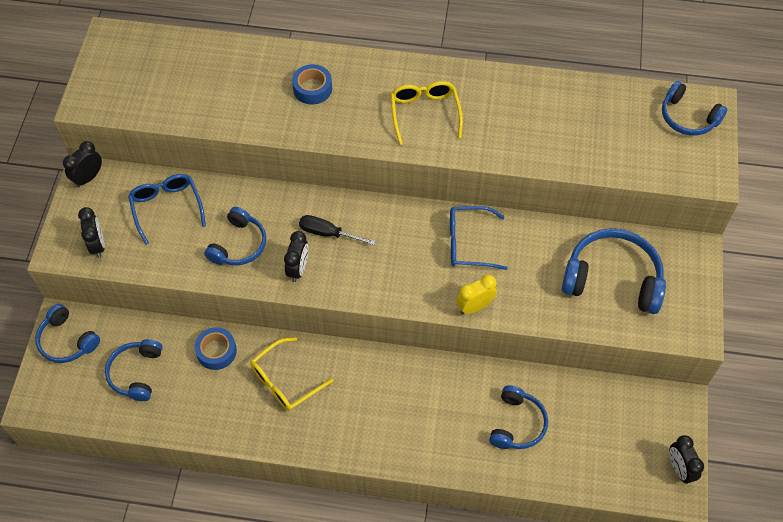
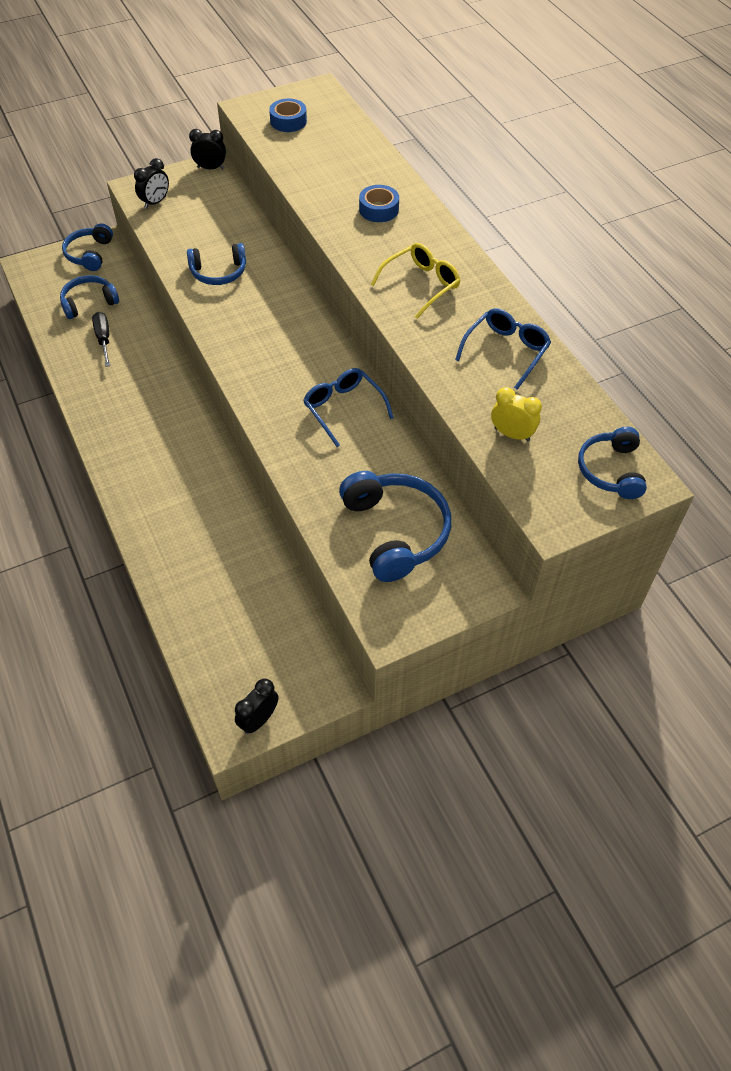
camera: 55 degrees right, 5 degrees down
blue glasses [128,174,206,245] -> blue glasses moved to [455,308,551,390]
blue tape [195,327,237,370] -> blue tape moved to [269,99,307,132]
yellow glasses [250,337,334,411] -> none
black clock [284,231,308,282] -> none
black screwdriver [299,215,375,245] -> black screwdriver moved to [92,312,110,367]
yellow clock [456,275,497,314] -> yellow clock moved to [491,387,542,442]
blue headphones [489,385,548,449] -> none

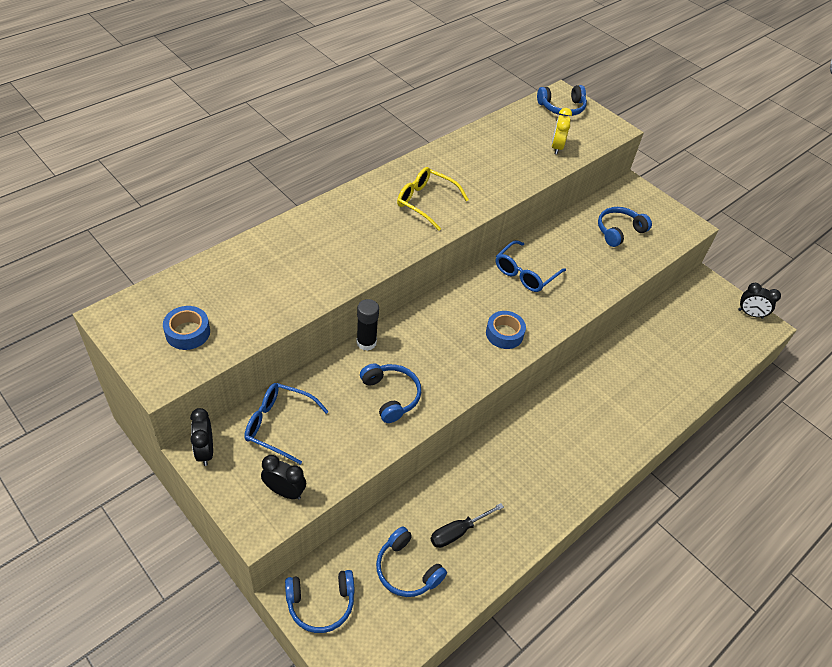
camera: 110 degrees left, 5 degrees down
blue headphones [339,471,451,582] -> blue headphones [598,207,652,247], size x0.63
blue tape [359,185,399,222] -> blue tape moved to [486,311,526,349]
blue glasses [455,308,551,390] -> blue glasses moved to [244,383,329,464]
none -> black glue stick [356,299,379,351]

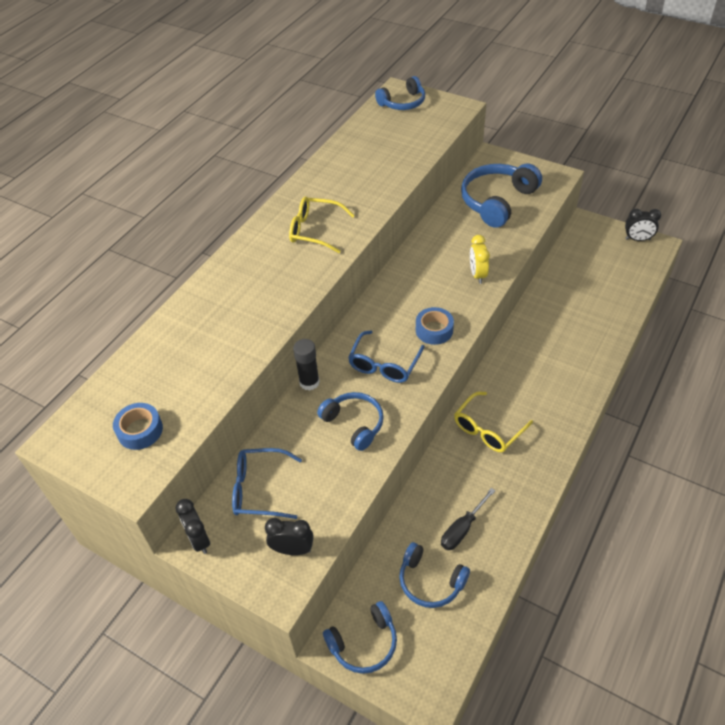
camera: 10 degrees left, 0 degrees up
blue glasses [496,240,566,292] -> blue glasses moved to [348,330,425,383]
yellow clock [552,108,572,154] -> yellow clock moved to [470,235,490,284]
blue headphones [598,207,652,247] -> blue headphones [461,164,542,228], size x1.60
none -> yellow glasses [454,392,533,452]

